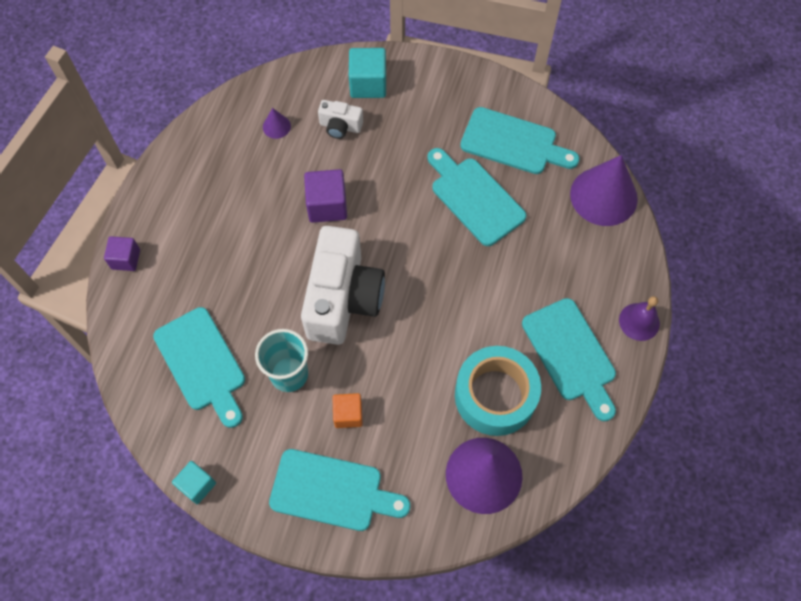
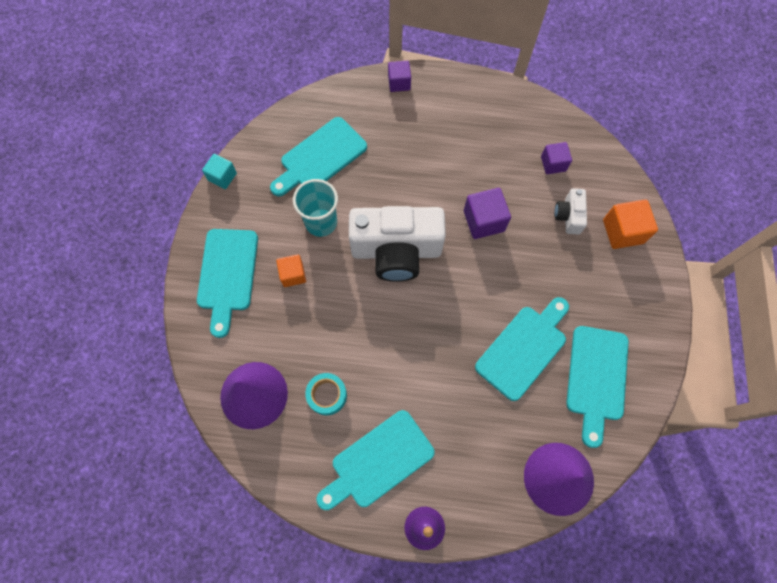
camera: 80 degrees right, 5 degrees up
purple cone [263,108,291,139] -> purple cube [541,142,572,174]
turquoise cube [349,48,386,98] -> orange cube [603,199,658,249]
turquoise tape [455,346,541,436] -> turquoise tape [305,373,347,416], size x0.53

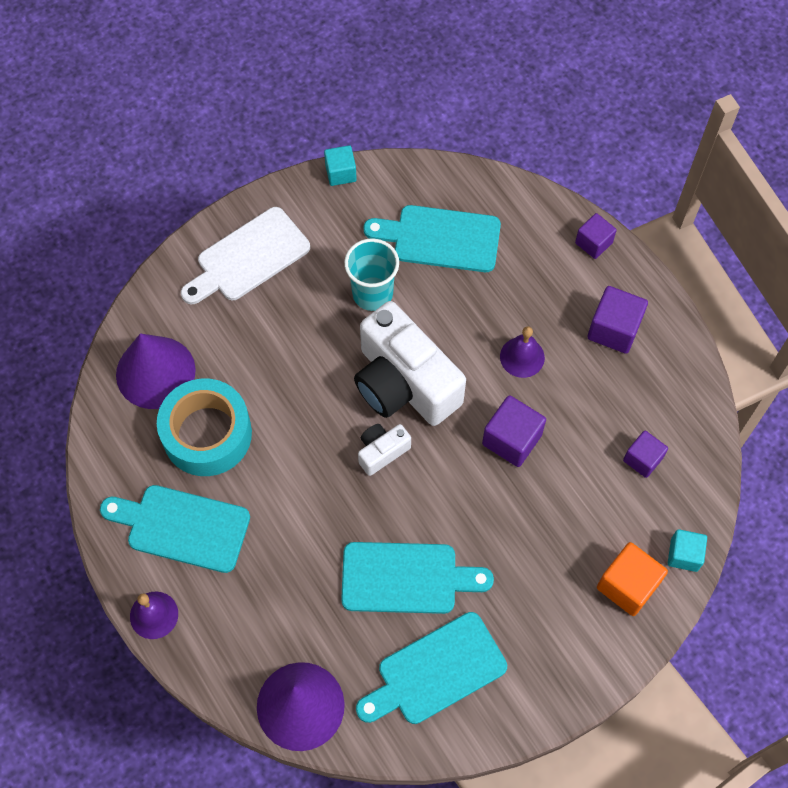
camera: 50 degrees right, 5 degrees down
turquoise cutting board [197,229,258,338] -> white cutting board [181,207,310,304]
orange cube [276,254,306,287] -> none
turquoise tape [305,373,347,416] -> turquoise tape [157,379,252,476], size x1.88
white camera [554,188,587,234] -> white camera moved to [358,424,411,476]
none -> purple bell [500,326,545,378]
none -> purple cube [587,286,648,354]
none -> turquoise cube [668,529,707,572]

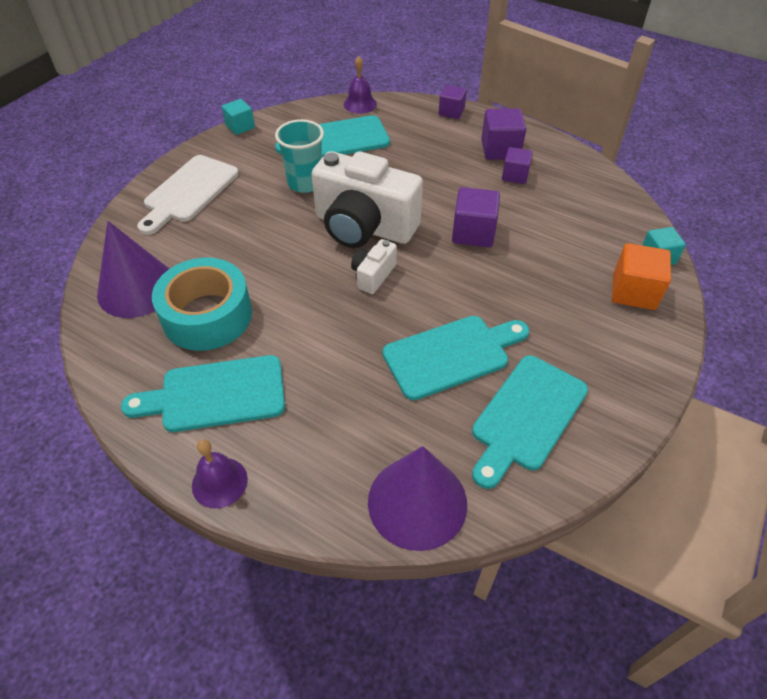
camera: 25 degrees left, 15 degrees down
purple bell [500,326,545,378] -> purple bell moved to [344,56,377,114]
purple cube [623,431,668,478] -> purple cube moved to [502,147,533,184]

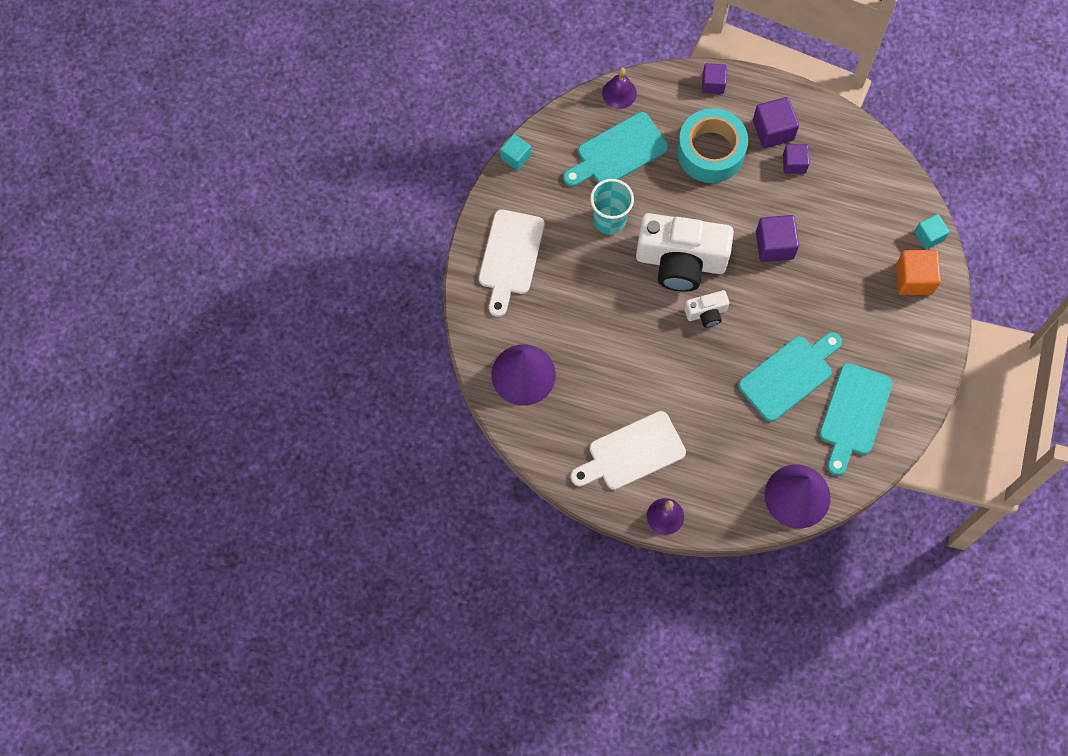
camera: 15 degrees left, 20 degrees up
turquoise cutting board [121,355,285,432] -> white cutting board [571,411,686,490]
turquoise tape [152,258,252,351] -> turquoise tape moved to [677,108,748,183]
white camera [351,239,397,294] -> white camera turned 120 degrees counterclockwise [684,290,729,327]

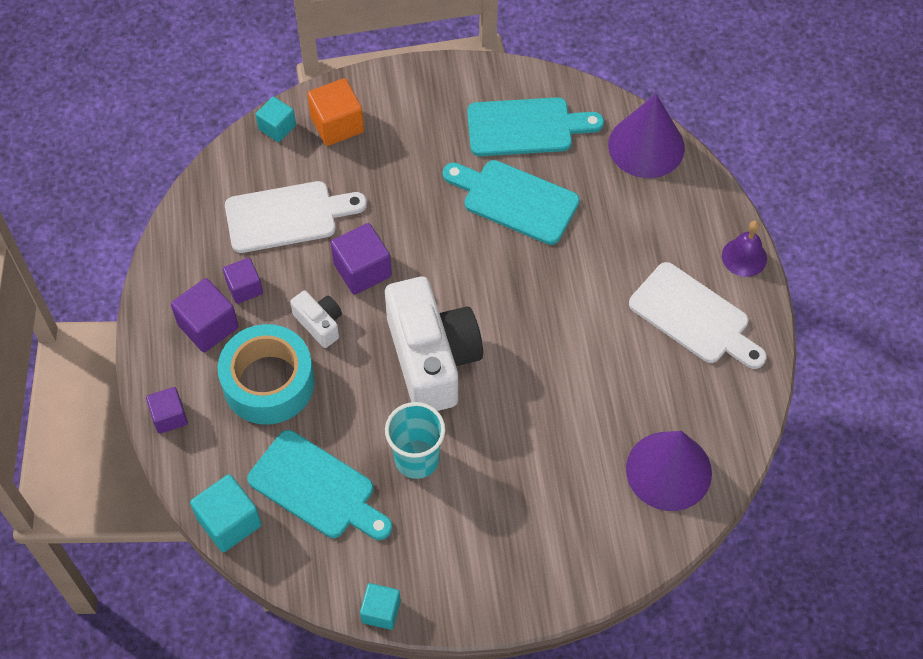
camera: 115 degrees left, 10 degrees down
white cutting board [479,209,545,317] -> white cutting board moved to [225,181,367,253]
purple bell [602,67,637,109] -> turquoise cube [190,474,262,552]
white camera [684,290,729,327] -> white camera moved to [290,291,342,348]

